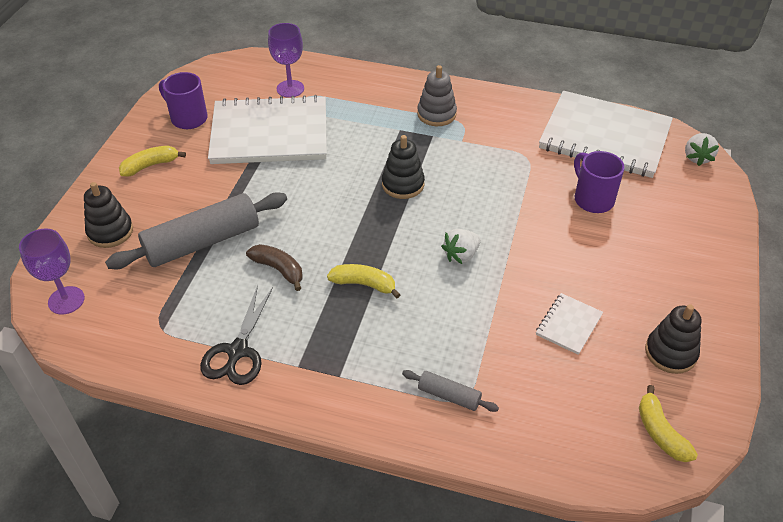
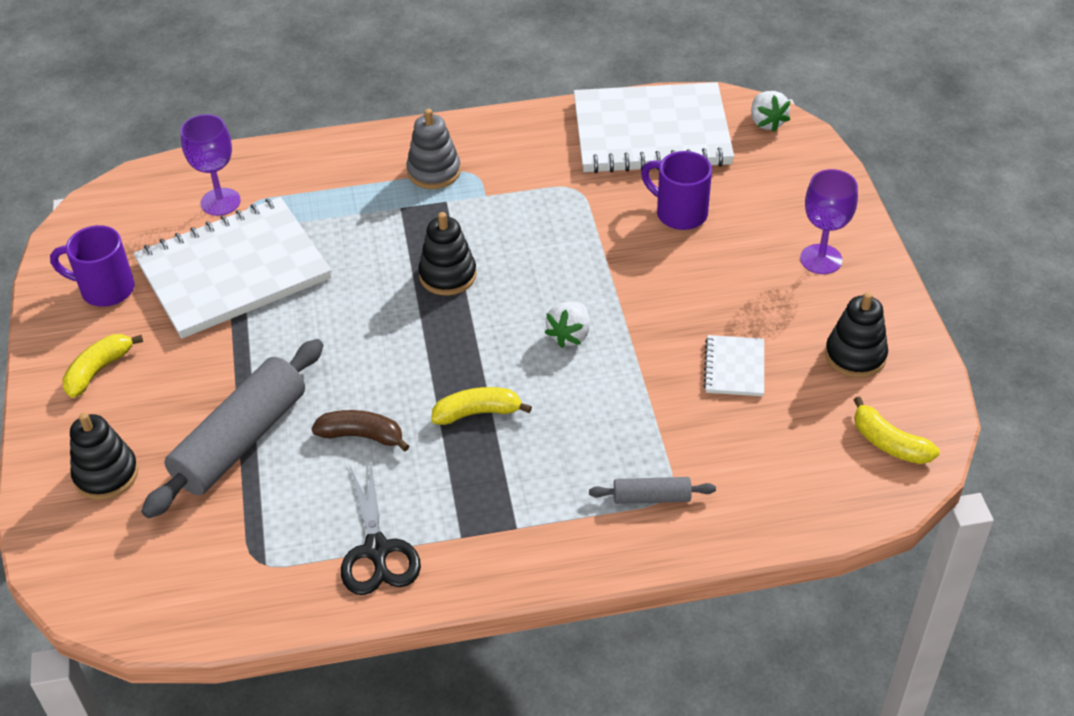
camera: 25 degrees left, 0 degrees up
purple goblet [19,229,85,314] -> purple goblet moved to [800,169,858,274]

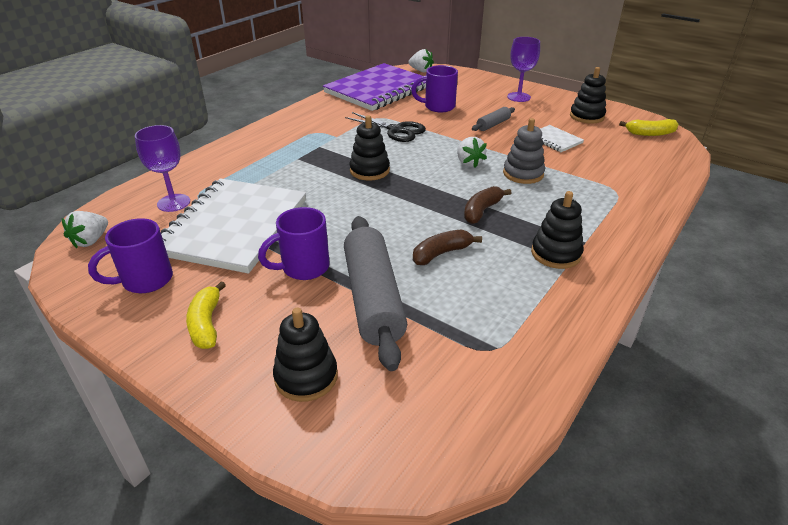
camera: 45 degrees left, 10 degrees down
black scissors [341,458,421,595] -> black scissors moved to [345,112,426,142]
grey stacking toy [407,109,461,189] -> grey stacking toy moved to [503,118,545,184]
yellow banana [431,387,532,425] -> brown banana [464,186,511,224]
white notebook [574,82,734,173] -> purple notebook [323,63,426,111]
grey rolling pin [589,477,716,504] -> grey rolling pin moved to [472,107,515,131]
none -> white strawberry [62,211,108,248]
none -> purple mug [258,207,330,280]
none -> black stacking toy [531,191,583,269]

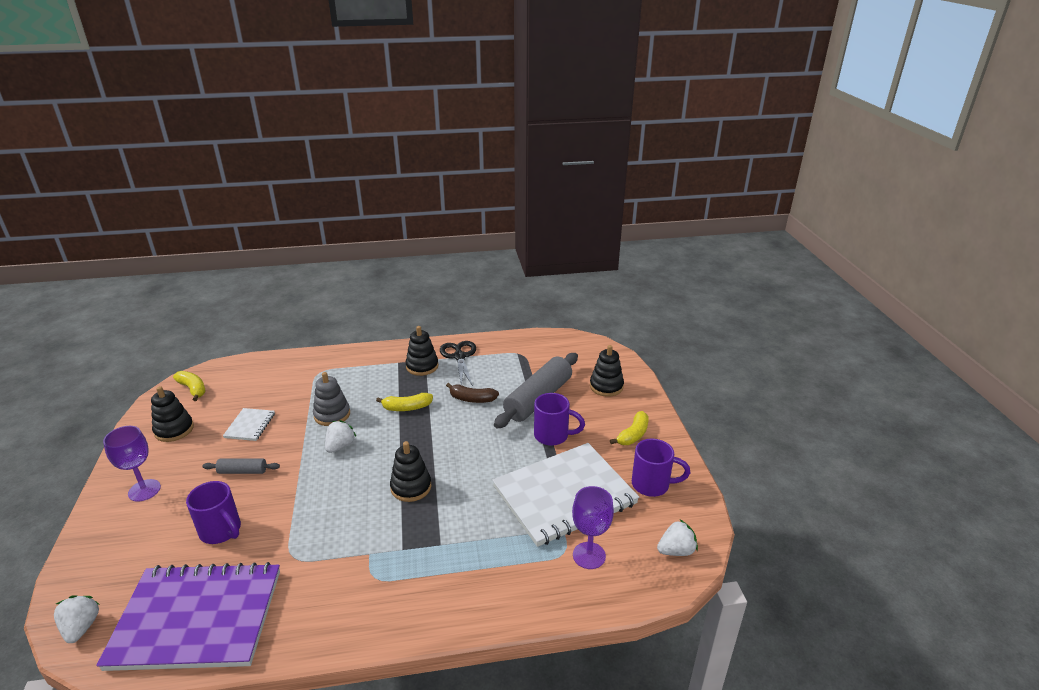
camera: 135 degrees left, 5 degrees down
black scissors [345,112,426,142] -> black scissors moved to [440,341,476,386]
brown banana [464,186,511,224] -> yellow banana [376,393,433,411]

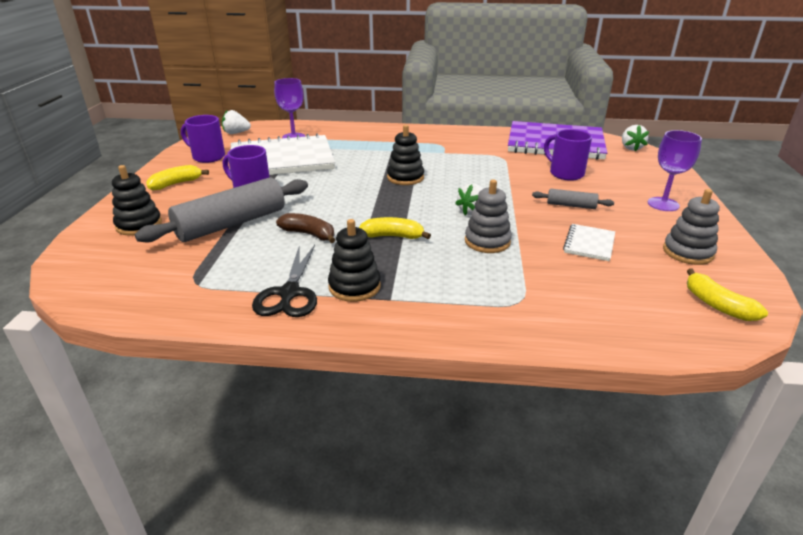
camera: 165 degrees left, 0 degrees up
black stacking toy [151,386,194,442] -> grey stacking toy [663,189,720,265]

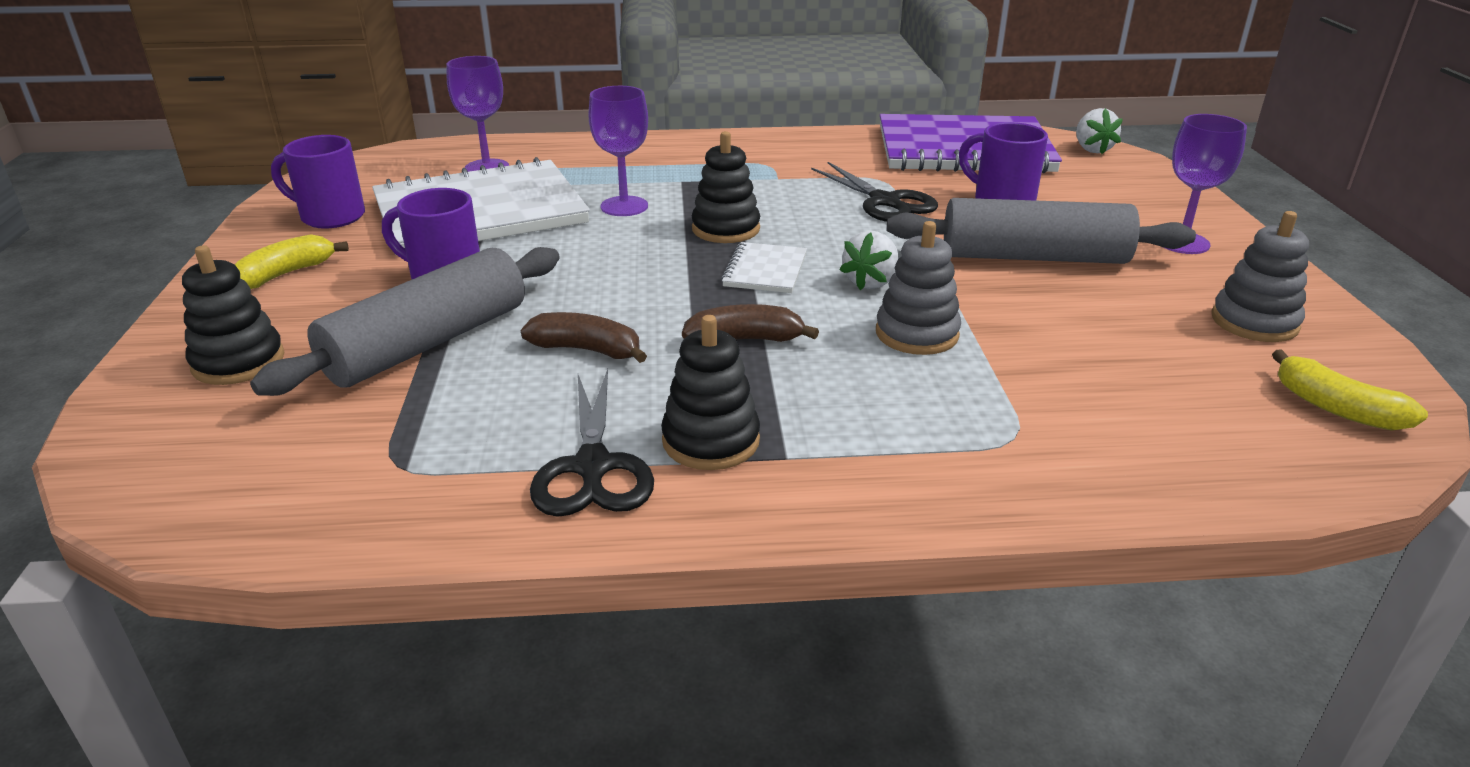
camera: 10 degrees left, 0 degrees up
white strawberry [222,110,251,134] -> none
yellow banana [359,217,431,239] -> brown banana [682,304,819,342]
grey rolling pin [532,189,614,209] -> grey rolling pin [887,198,1196,264], size x2.13
white notebook [563,224,615,261] -> white notebook moved to [721,242,807,293]
none -> purple goblet [588,86,648,216]
none -> black scissors [811,162,938,222]

